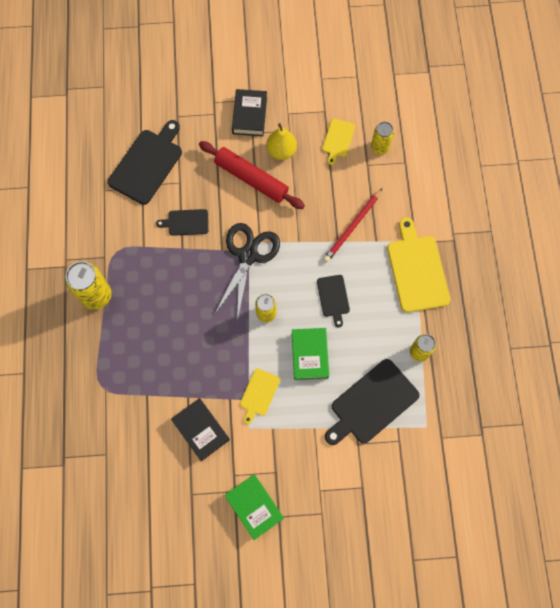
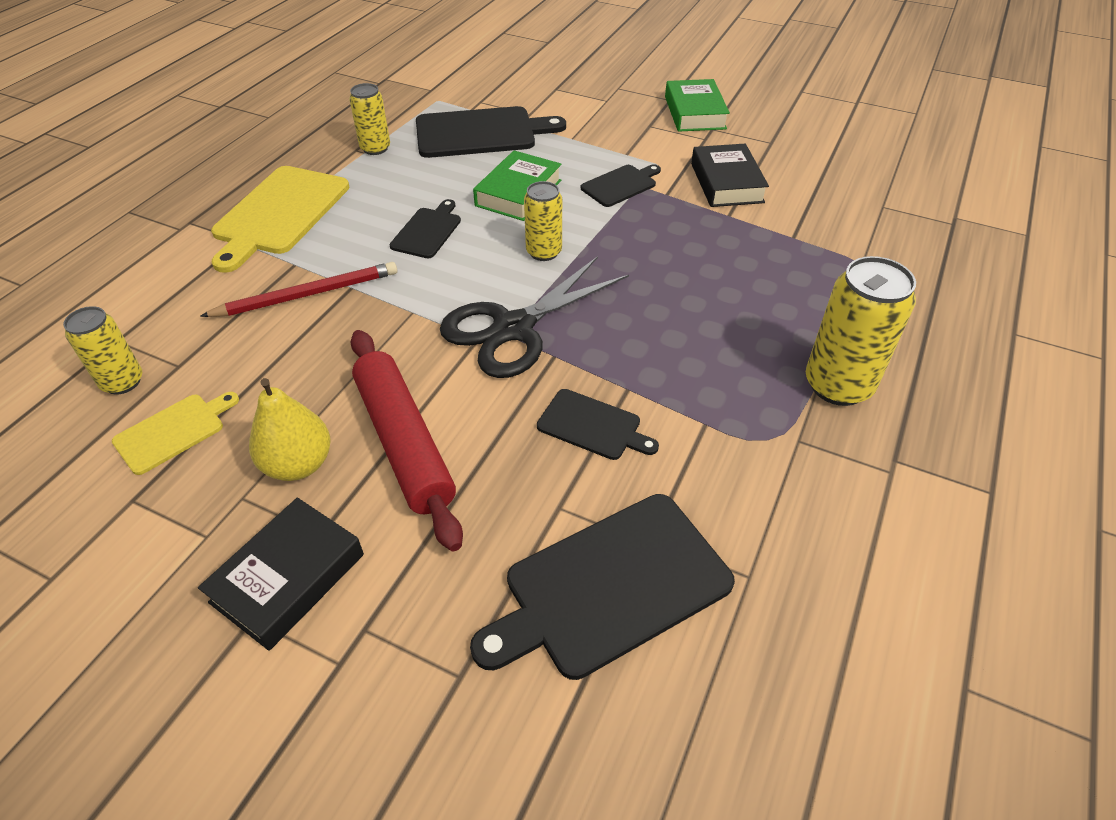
camera: 150 degrees left, 25 degrees down
yellow cutting board [240,368,280,424] -> black cutting board [581,164,661,207]

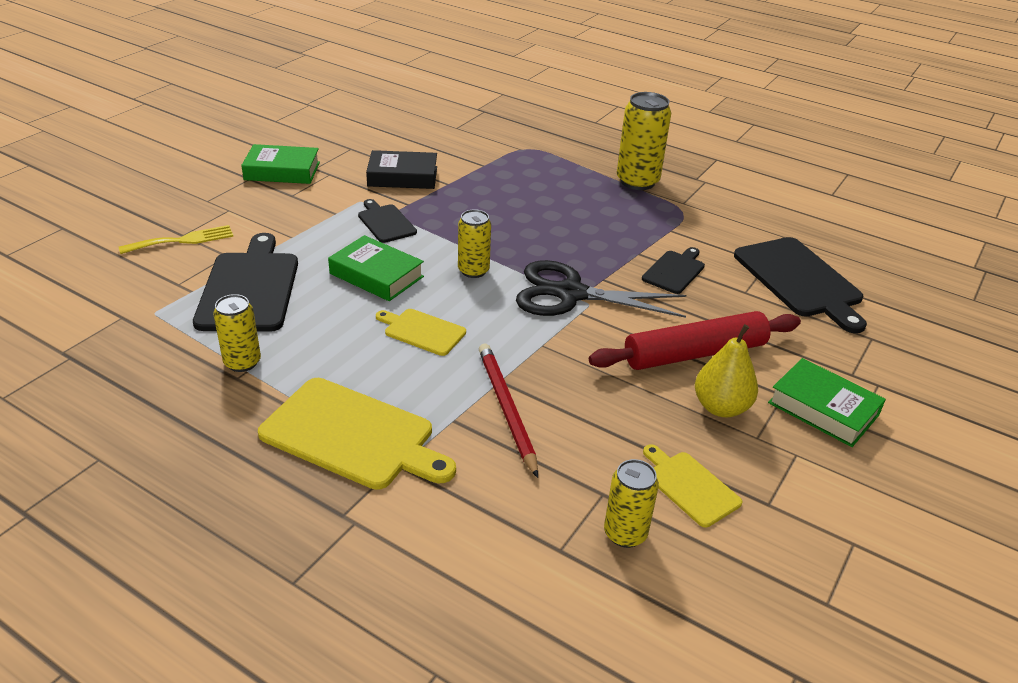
camera: 85 degrees left, 10 degrees down
black book [198,498,364,651] -> green book [768,358,886,447]
black cutting board [389,199,461,258] -> yellow cutting board [376,309,466,356]
black scissors [440,256,629,378] -> black scissors turned 135 degrees clockwise [516,260,686,318]
none -> yellow fork [119,225,234,254]

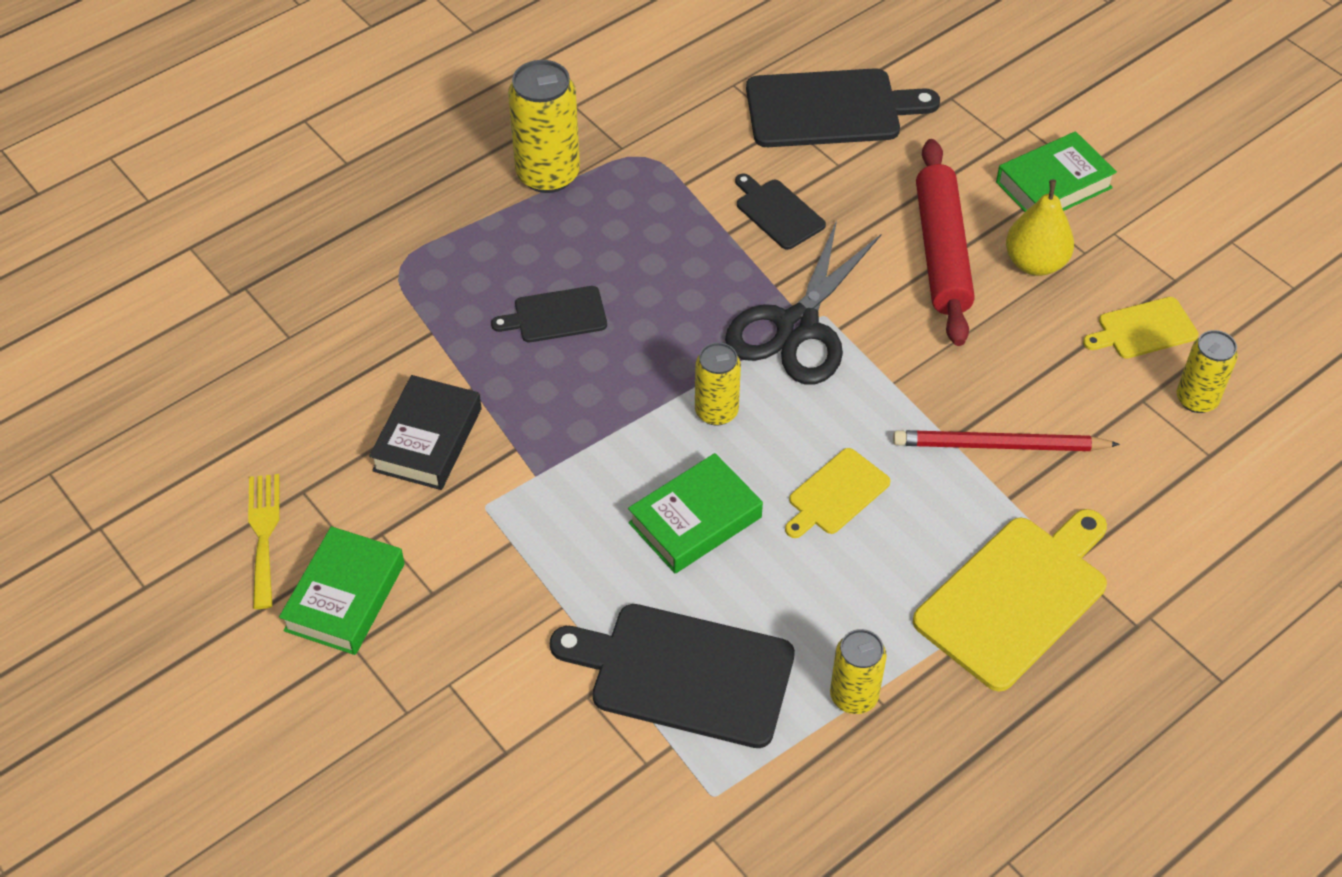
camera: 70 degrees left, 15 degrees up
yellow fork [119,225,234,254] -> yellow fork moved to [248,474,280,609]
black cutting board [358,199,417,243] -> black cutting board moved to [491,286,607,342]

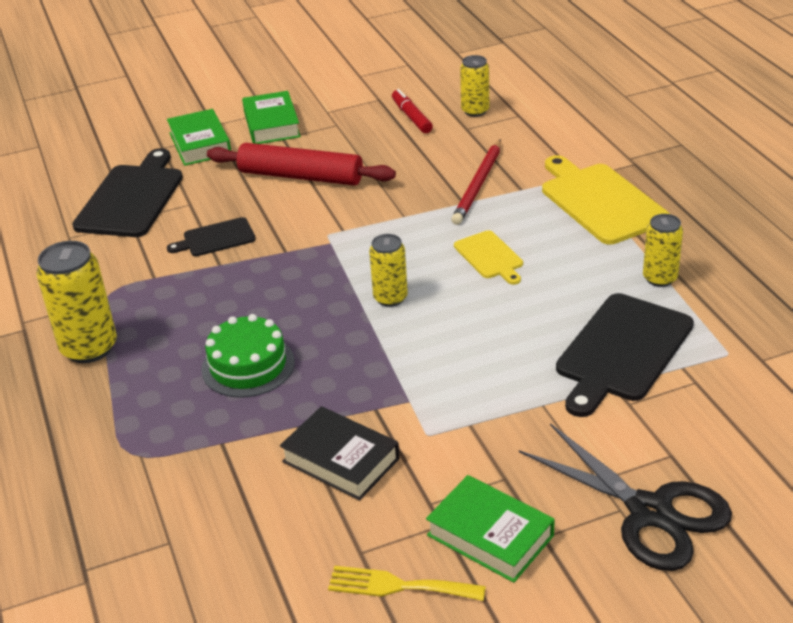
camera: 70 degrees left, 15 degrees down
black cutting board [491,286,607,342] -> green cake [201,314,295,398]
green book [628,453,763,574] -> green book moved to [167,109,231,166]
black scissors [725,220,881,384] -> black scissors moved to [519,423,732,571]
yellow pear [1006,180,1074,276] -> none
yellow cutting board [1083,297,1199,359] -> red marker [392,89,433,133]

